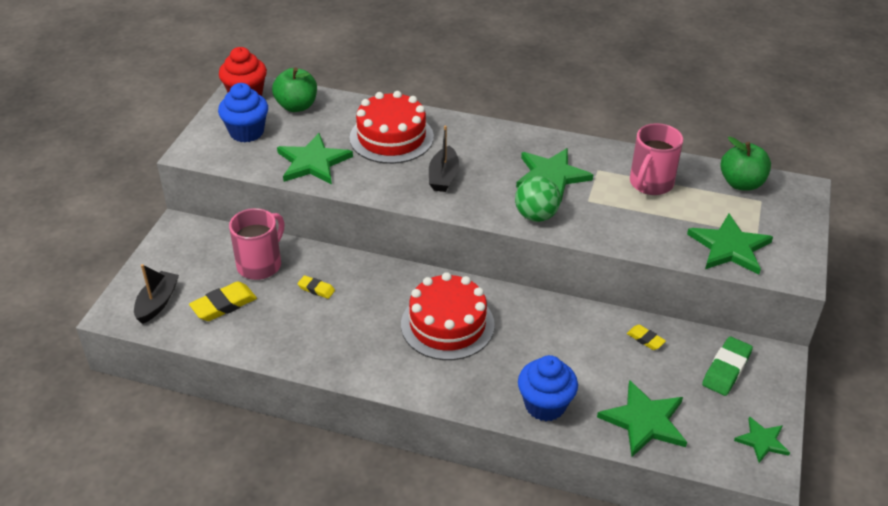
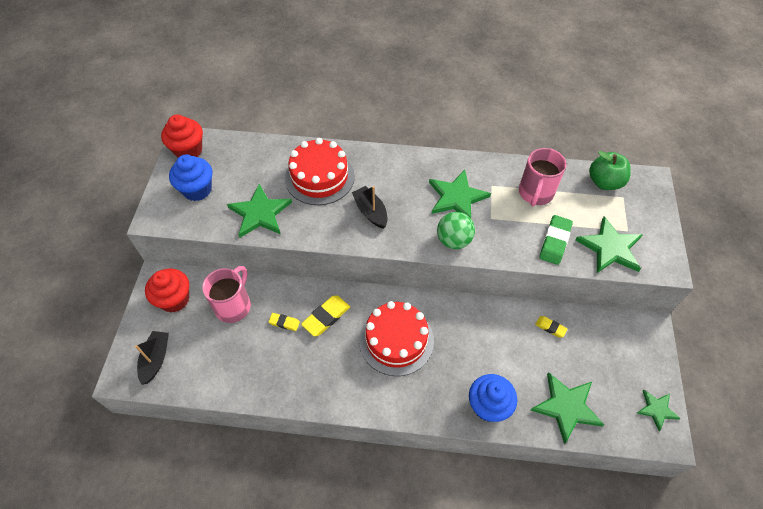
camera: 10 degrees left, 15 degrees up
yellow eraser [189,281,257,321] -> yellow eraser moved to [301,295,350,336]
green apple [272,68,317,112] -> none
black boat [429,125,459,192] -> black boat turned 150 degrees clockwise [352,186,388,229]
green eraser [702,337,753,396] -> green eraser moved to [539,215,573,265]
none -> red cupcake [145,268,189,312]

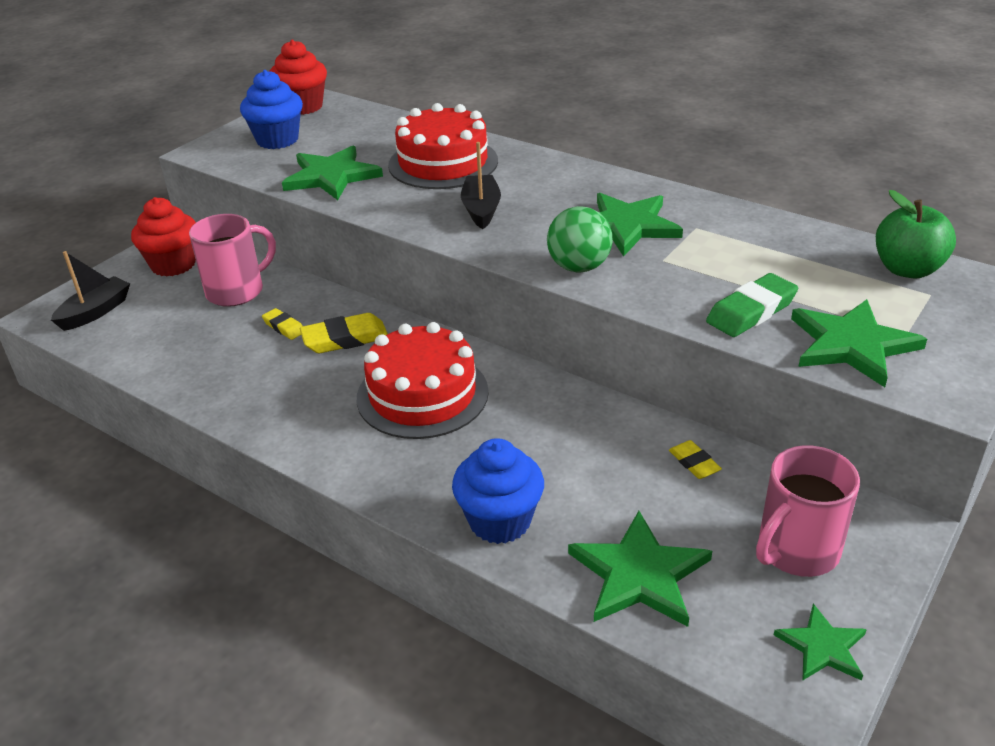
camera: 30 degrees right, 20 degrees down
pink mug [519,148,566,206] -> pink mug moved to [756,445,860,577]

